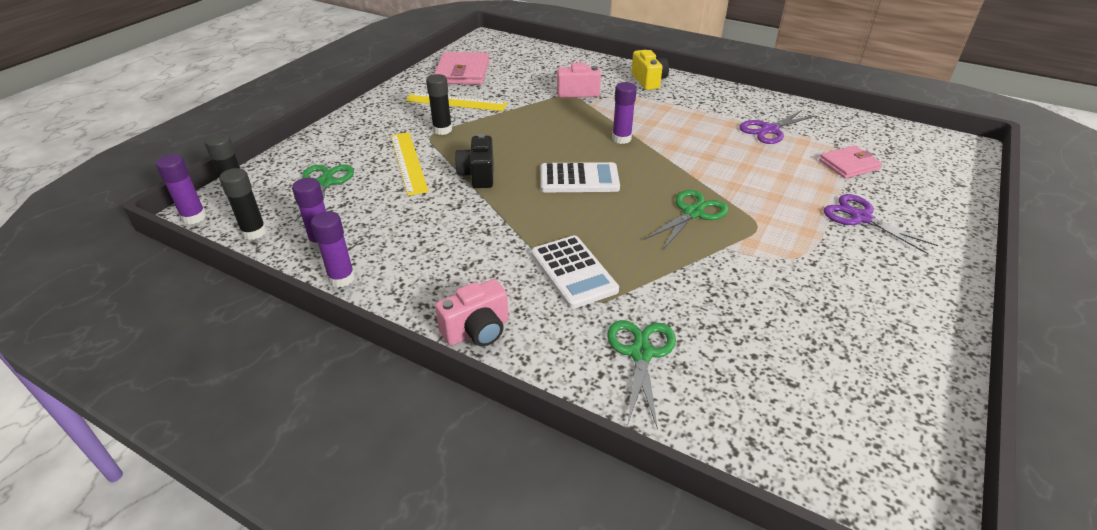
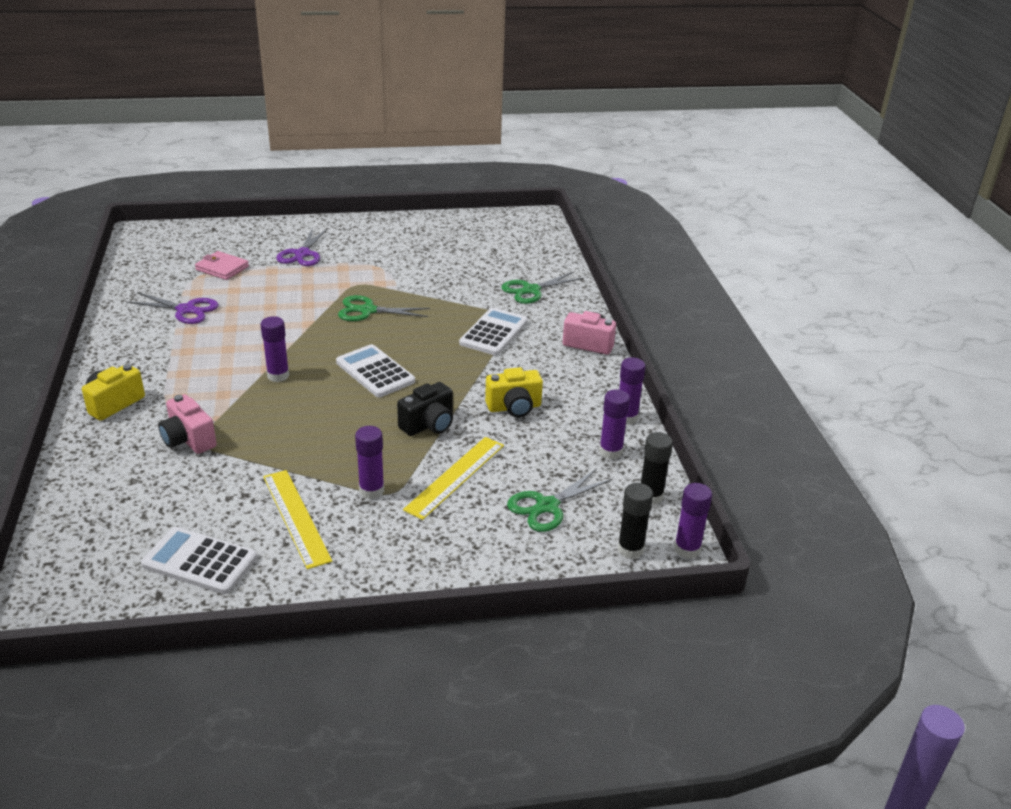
camera: 130 degrees left, 5 degrees down
black glue stick [426,74,452,135] -> purple glue stick [355,426,384,499]
pink wallet [434,52,489,85] -> white calculator [141,527,257,594]
none -> yellow camera [485,367,543,417]

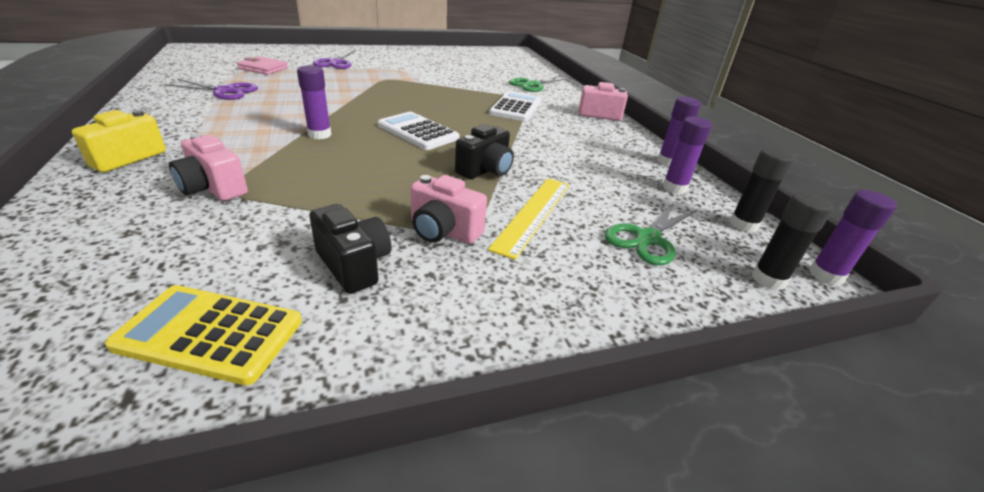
camera: 10 degrees left, 0 degrees up
white calculator [141,527,257,594] -> yellow calculator [105,285,302,385]
yellow ruler [263,470,332,569] -> black camera [309,204,391,294]
green scissors [338,295,430,321] -> none
purple glue stick [355,426,384,499] -> pink camera [410,175,487,244]
yellow camera [485,367,543,417] -> none

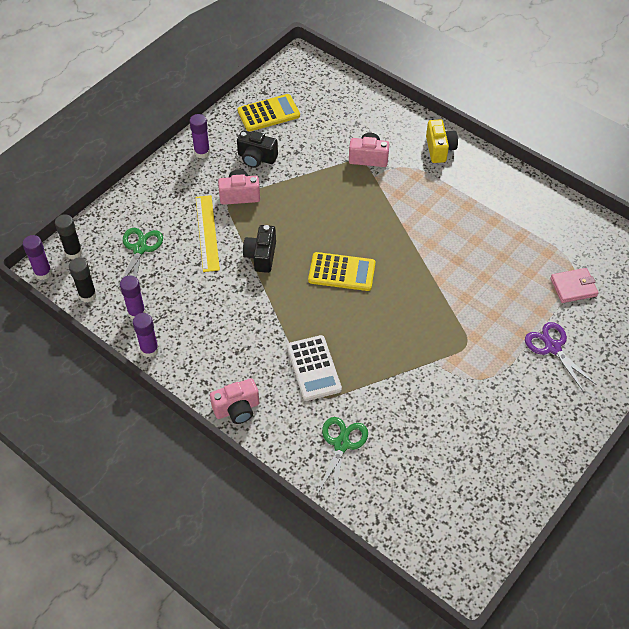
camera: 150 degrees right, 20 degrees up
purple scissors [164,79,258,100] -> none
purple glue stick [297,65,331,139] -> purple glue stick moved to [190,114,210,159]
white calculator [378,112,460,150] -> yellow calculator [308,252,375,291]

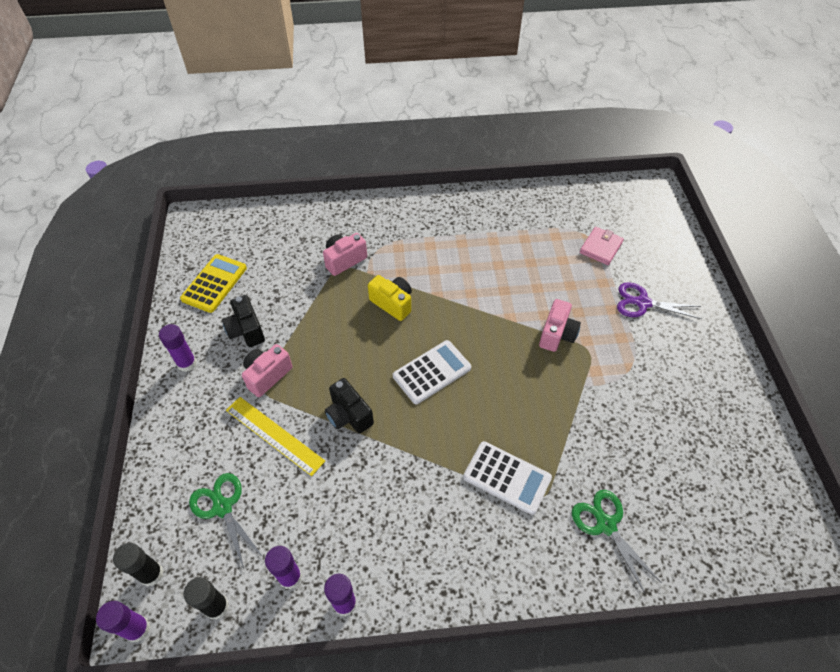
camera: 45 degrees left, 0 degrees up
pink camera [210,378,259,424] -> pink camera moved to [539,299,581,352]
black camera [237,130,278,168] -> black camera turned 90 degrees clockwise [222,295,265,347]
yellow calculator [308,252,375,291] -> white calculator [393,340,471,404]
yellow camera [426,119,458,163] -> yellow camera moved to [368,275,412,321]

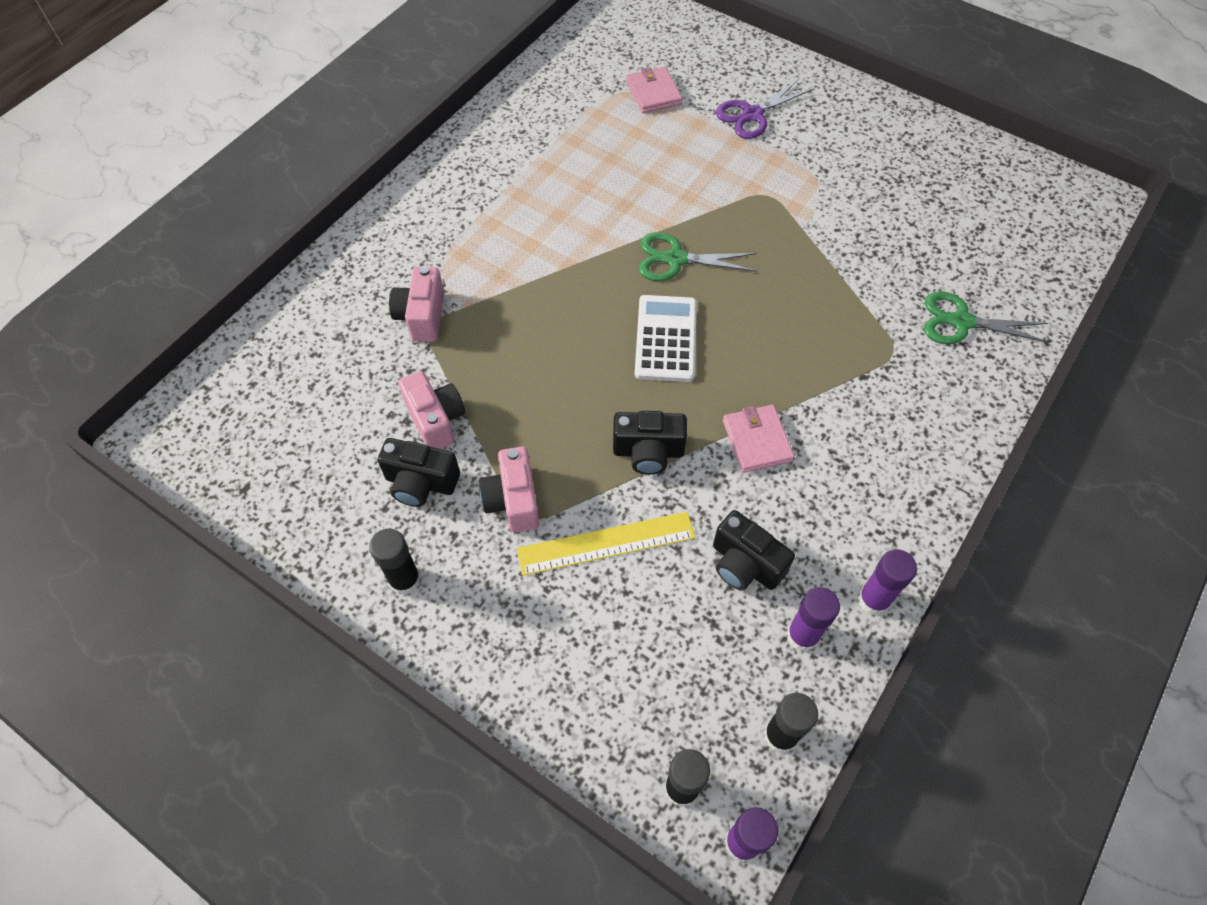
camera: 50 degrees left, 5 degrees up
purple glue stick [159,324,197,372] -> black glue stick [369,528,421,595]
yellow calculator [180,254,247,313] -> none
green scissors [189,473,263,569] -> green scissors moved to [639,232,757,281]
yellow camera [368,275,412,321] -> none
white calculator [463,441,552,515] -> none
pink camera [539,299,581,352] -> pink camera moved to [398,371,465,449]
none -> black camera [713,510,795,590]
none -> pink wallet [723,405,795,473]

